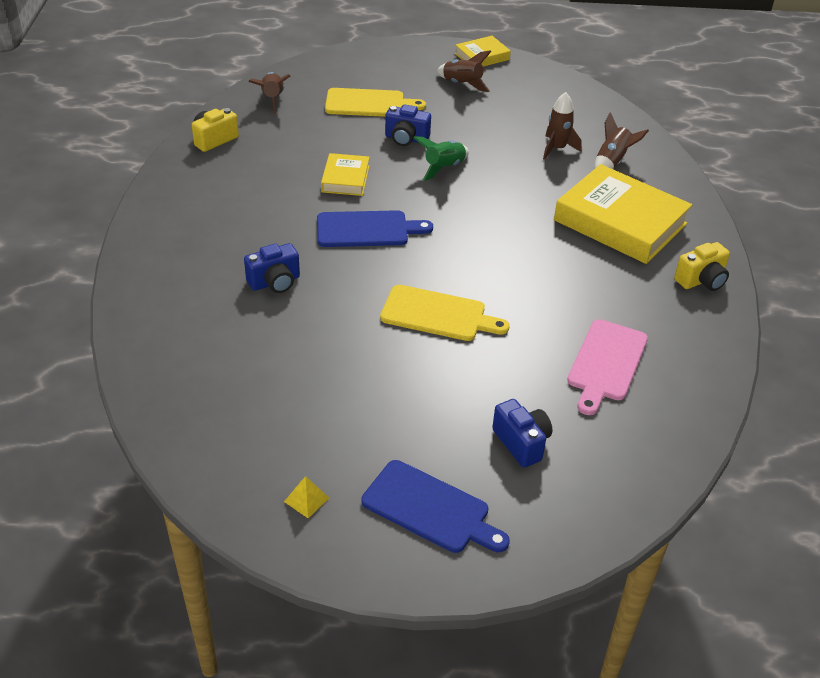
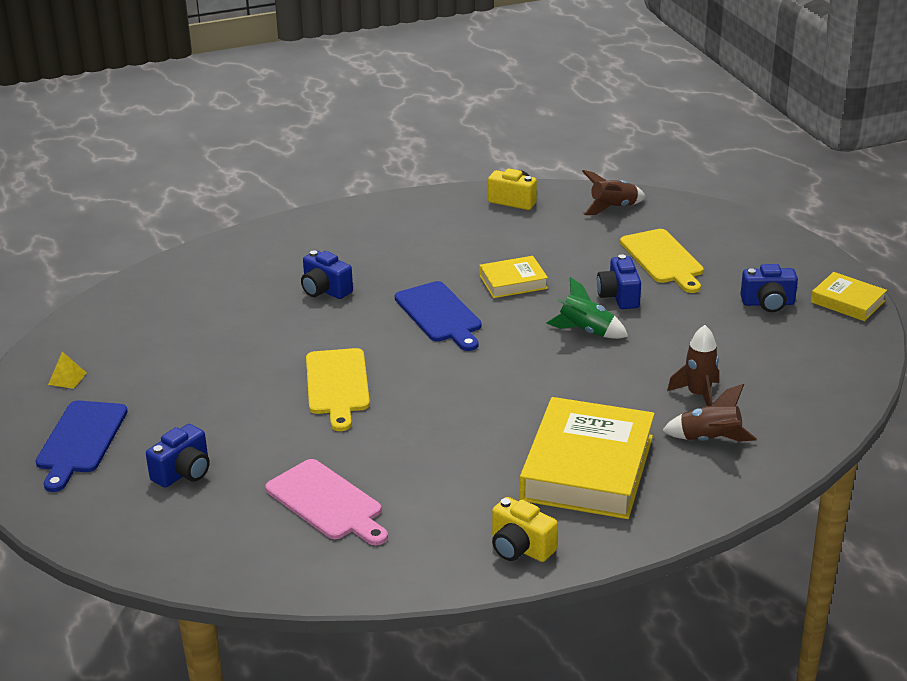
camera: 70 degrees right, 10 degrees down
brown rocket [437,50,492,92] -> blue camera [740,264,798,312]
pink cutting board [567,319,648,415] -> pink cutting board turned 135 degrees counterclockwise [265,459,388,545]

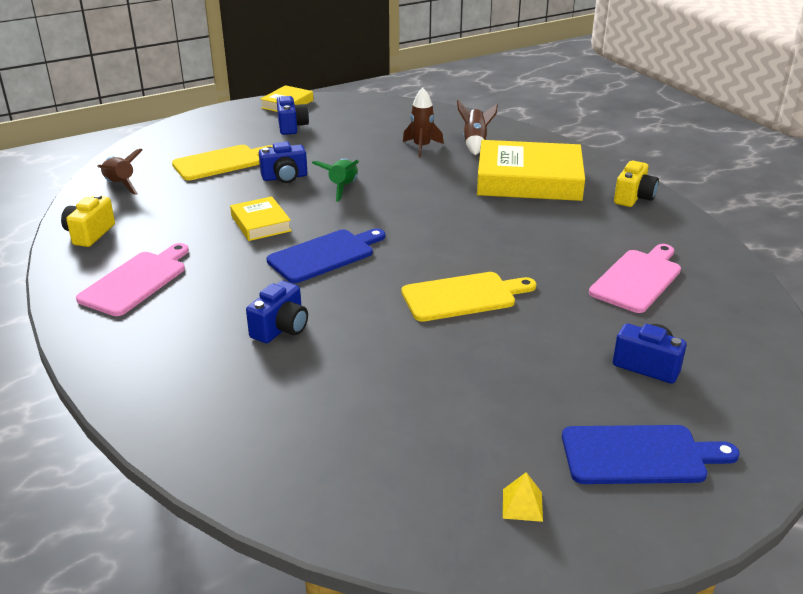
camera: 100 degrees left, 0 degrees up
none -> pink cutting board [76,243,189,316]

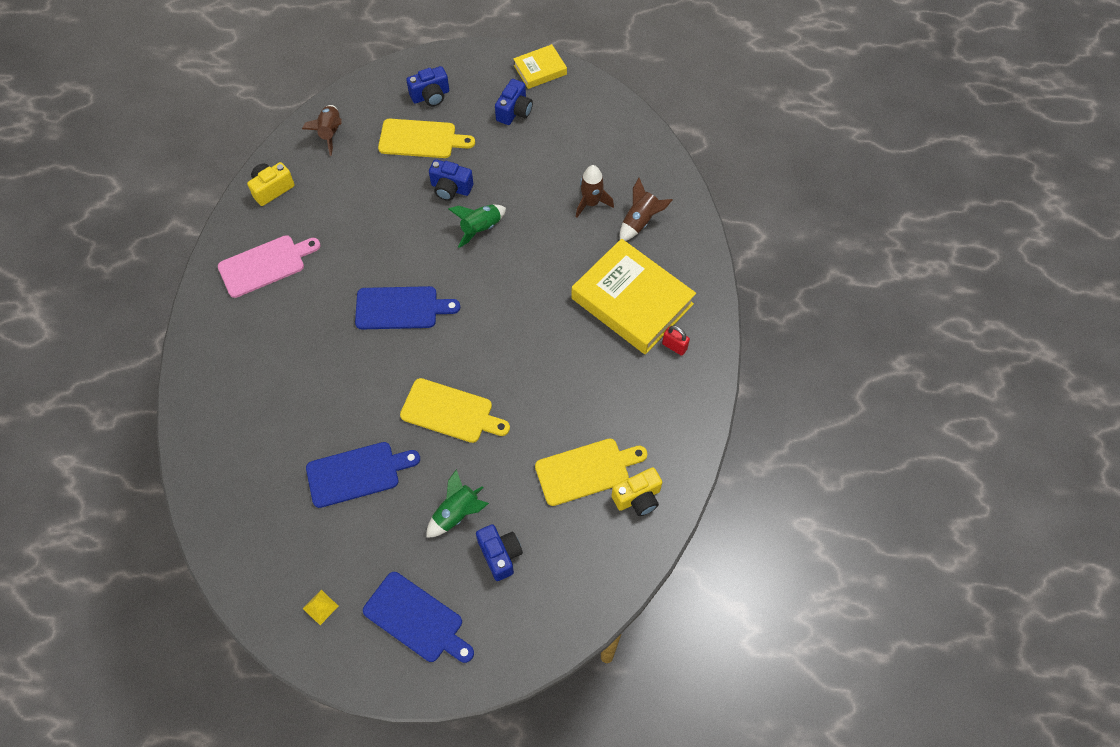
camera: 35 degrees right, 30 degrees up
yellow book [230,196,292,241] -> none
blue camera [246,281,308,343] -> blue camera moved to [406,66,449,106]
pink cutting board [589,244,681,313] -> yellow cutting board [535,439,647,506]
yellow camera [614,161,659,207] -> yellow camera moved to [612,467,662,516]
none -> blue cutting board [306,442,420,508]
none -> green rocket [426,469,489,538]
none -> red padlock [662,325,690,356]

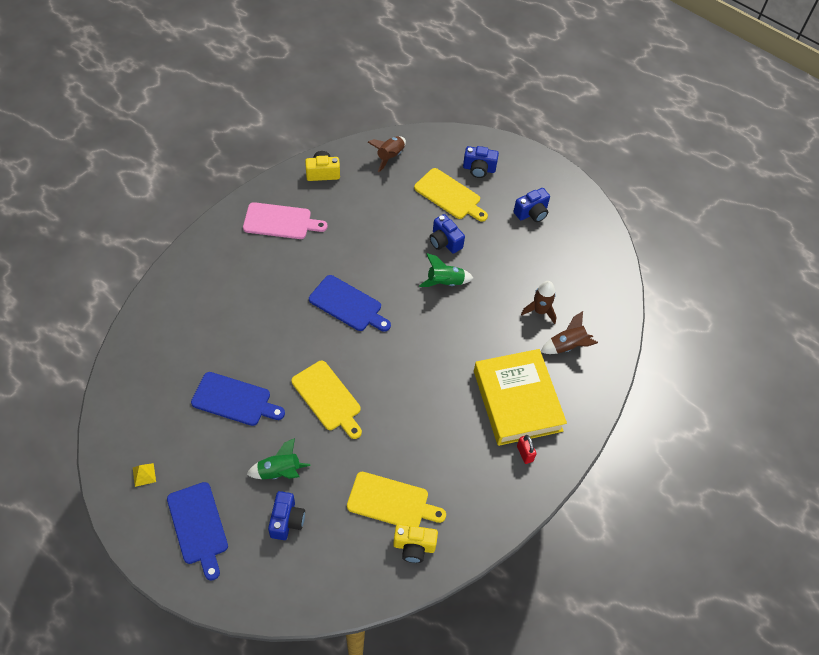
camera: 30 degrees right, 5 degrees down
yellow book [513,44,567,89] -> none

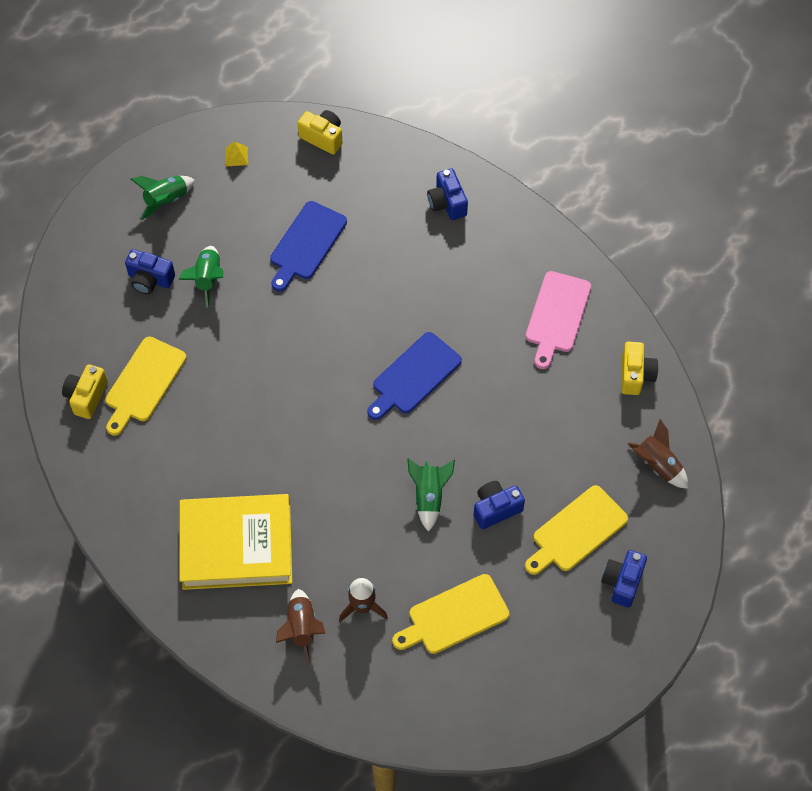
camera: 105 degrees right, 5 degrees up
blue cutting board [167,482,228,581] -> green rocket [131,176,195,220]
yellow cutting board [291,361,362,439] -> yellow cutting board moved to [392,574,509,654]
blue camera [514,188,550,222] -> blue camera moved to [427,168,468,220]
red padlock [517,435,537,464] -> none
none -> yellow camera [298,110,343,154]

